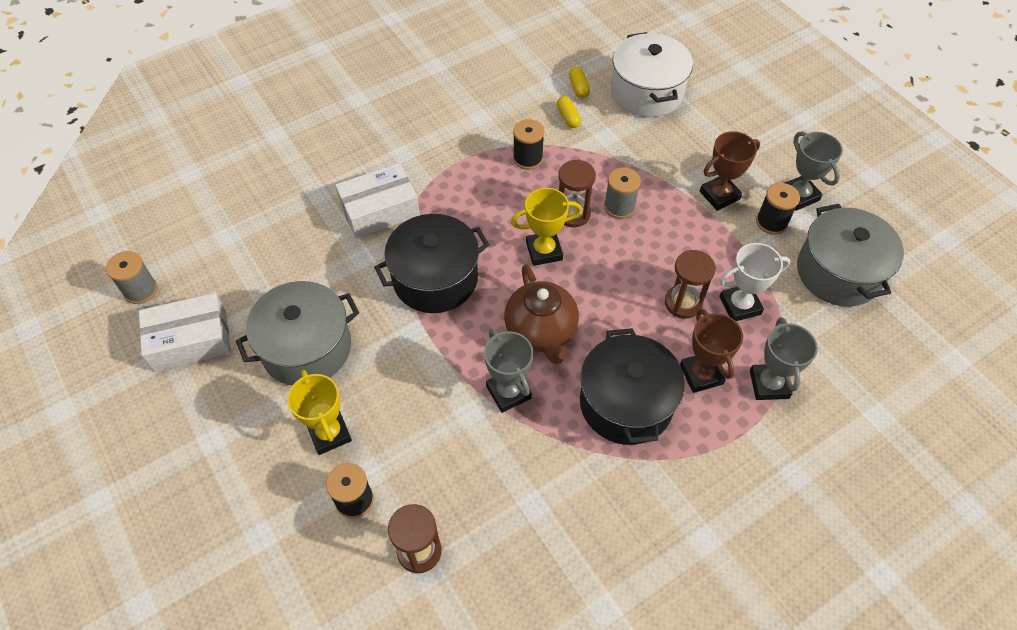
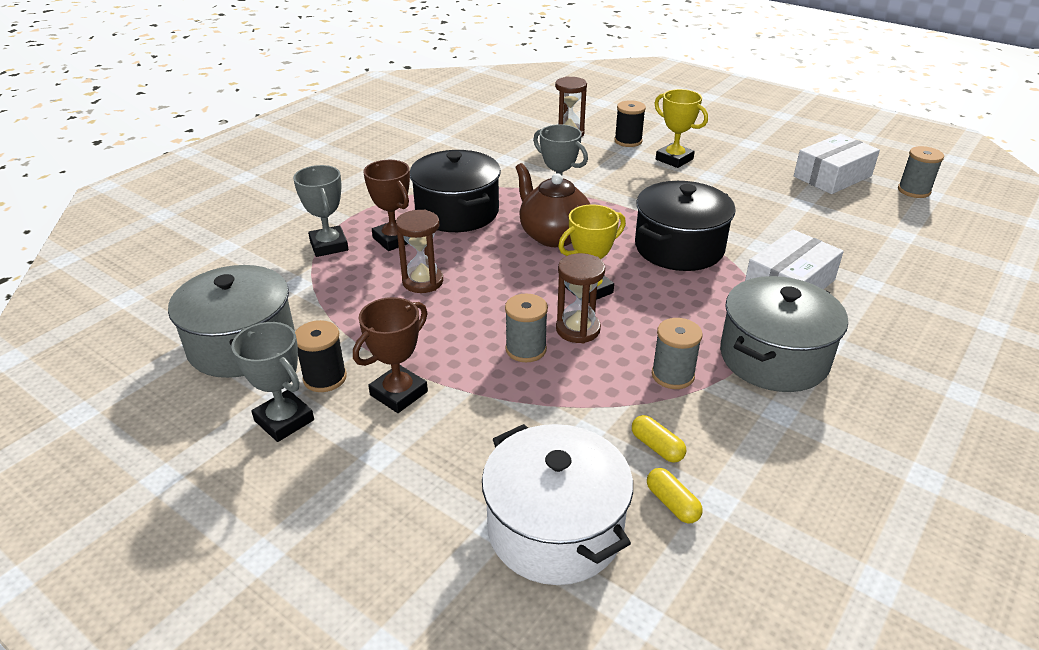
camera: 160 degrees right, 20 degrees down
grey pot [235,281,359,386] -> grey pot moved to [720,276,848,392]
black spool [513,119,544,170] -> grey spool [652,318,703,389]
white trophy [719,243,791,321] -> none

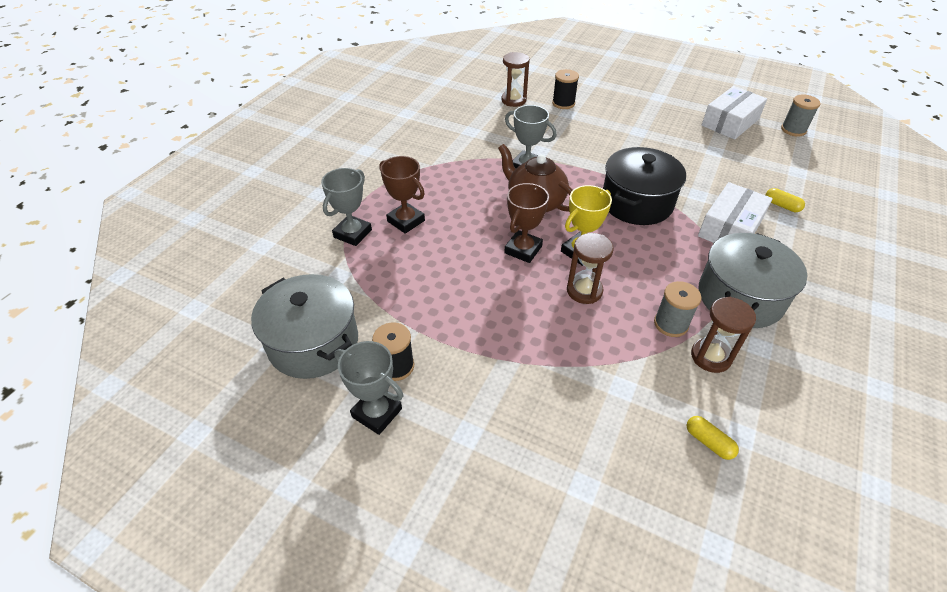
camera: 10 degrees left, 10 degrees up
grey trophy [293,165,349,257] -> grey trophy turned 60 degrees clockwise [321,168,372,246]
brown trophy [353,297,428,413] -> brown trophy moved to [504,183,549,263]
brown hourglass [396,210,443,293] -> brown hourglass moved to [691,297,756,373]
black pot [410,150,501,232] -> none
white pot [482,424,633,585] -> none
grey spool [505,293,548,362] -> none
yellow capsule [632,415,686,463] -> yellow capsule moved to [765,188,805,212]
yellow trophy [654,89,708,168] -> none

